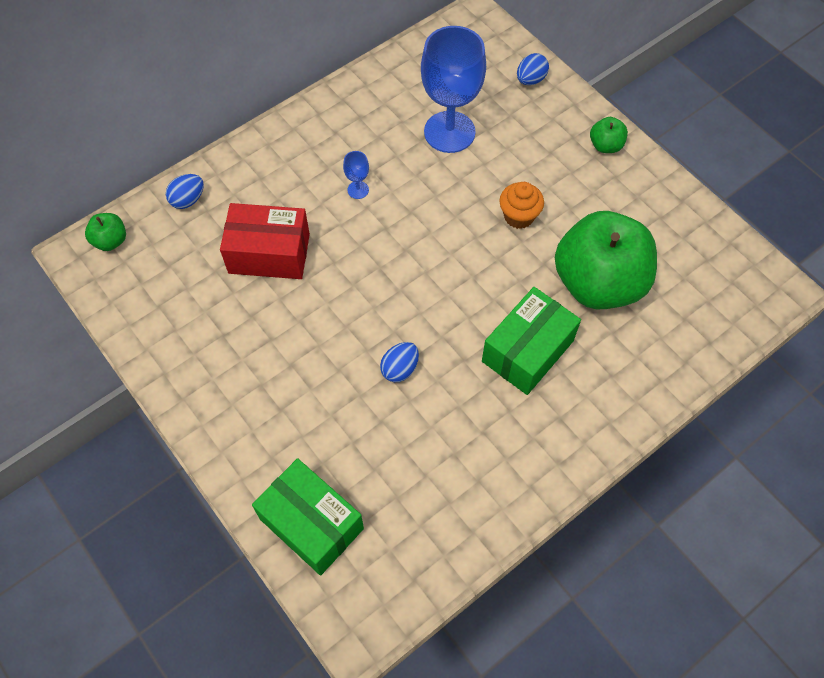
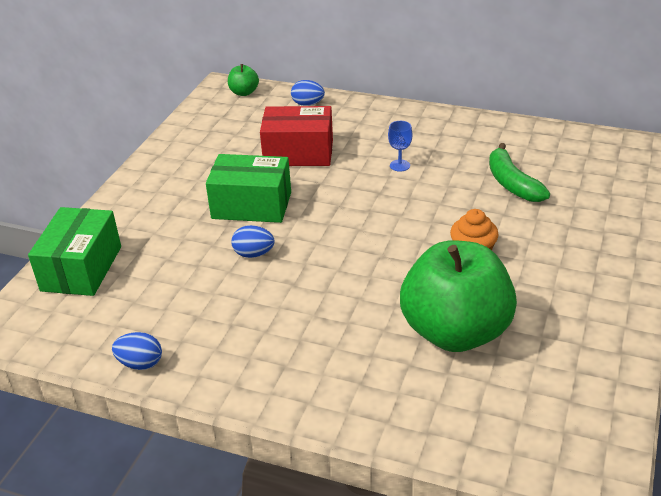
camera: 60 degrees right, 25 degrees down
red box [220,203,310,279] -> red box turned 60 degrees counterclockwise [260,106,333,166]
blue goblet [421,26,486,153] -> green banana [489,143,550,202]
green box [482,287,581,395] -> green box moved to [206,154,291,223]
blue egg [517,53,549,85] -> blue egg moved to [112,332,162,370]
green apple [590,117,628,153] -> none

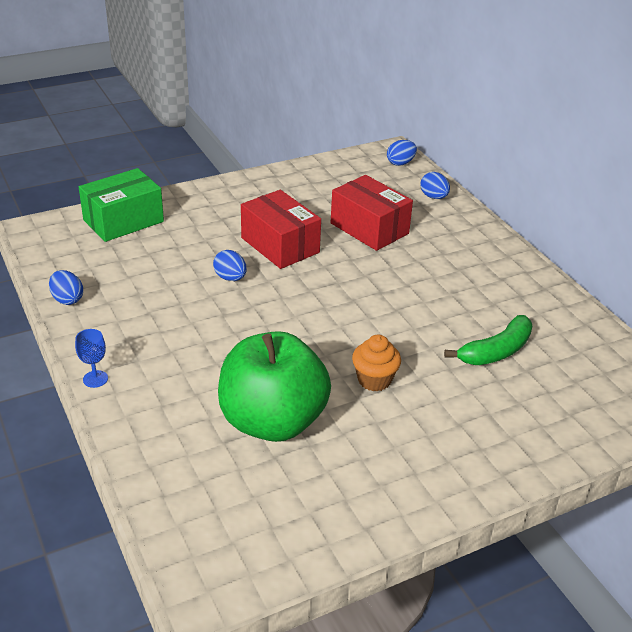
camera: 40 degrees right, 0 degrees up
green box [206,154,291,223] -> red box [241,190,321,269]
green apple [228,64,259,96] -> blue egg [387,140,417,166]
blue goblet [388,121,412,172] -> blue goblet moved to [75,329,108,388]
green banana [489,143,550,202] -> green banana turned 150 degrees counterclockwise [444,315,533,365]

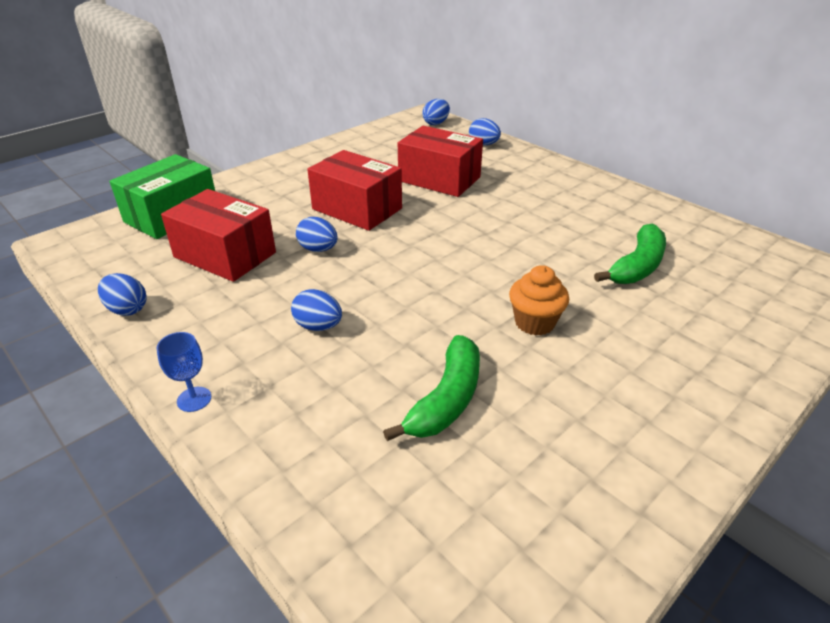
camera: 15 degrees left, 0 degrees up
green apple [218,331,331,442] -> green banana [383,335,480,441]
none -> red box [161,189,276,282]
none -> blue egg [291,289,342,331]

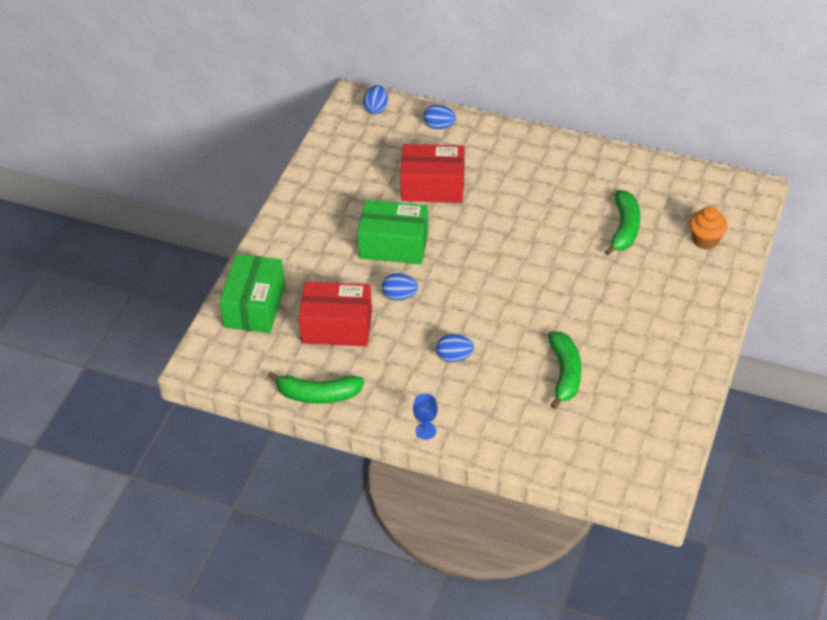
camera: 25 degrees left, 10 degrees up
blue egg [98,273,147,316] -> green banana [268,371,365,404]
red box [307,150,402,231] -> green box [357,200,428,264]
orange cupcake [509,265,569,336] -> orange cupcake moved to [689,206,728,249]

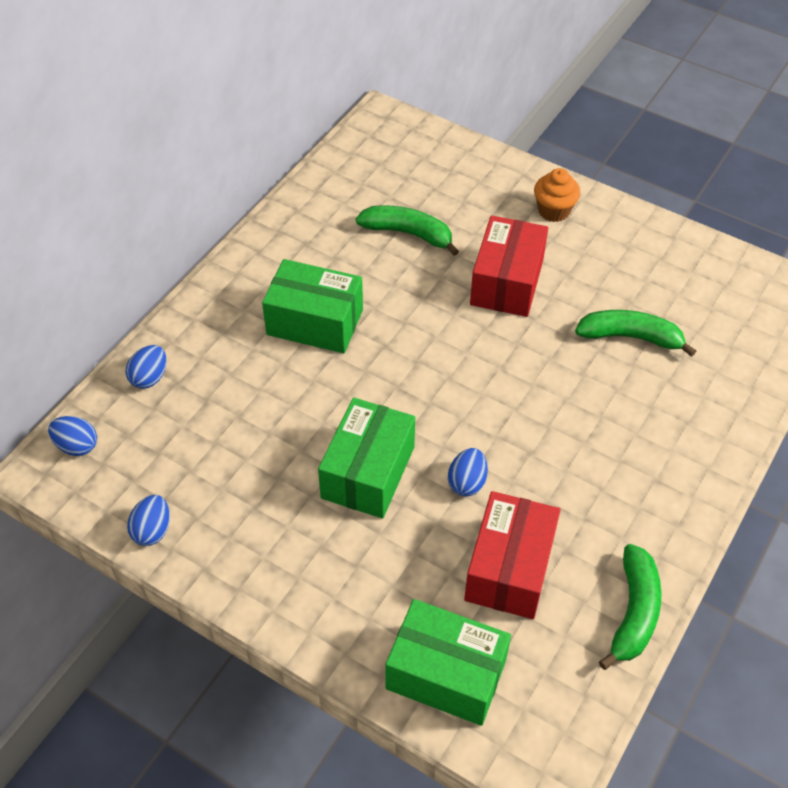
camera: 80 degrees left, 5 degrees up
red box [400,144,464,203] -> red box moved to [470,215,548,317]
blue goblet [413,393,438,440] -> none
blue egg [436,334,474,362] -> blue egg moved to [127,495,170,546]
orange cupcake [689,206,728,249] -> orange cupcake moved to [534,168,580,222]
none -> green box [262,259,363,353]

